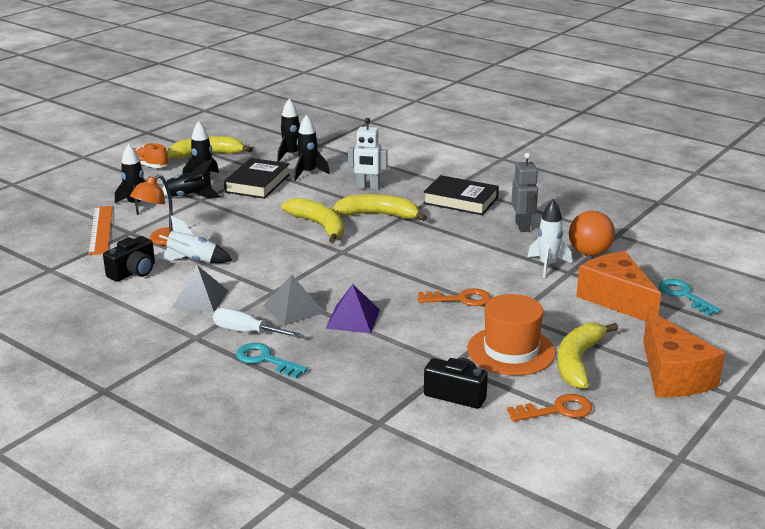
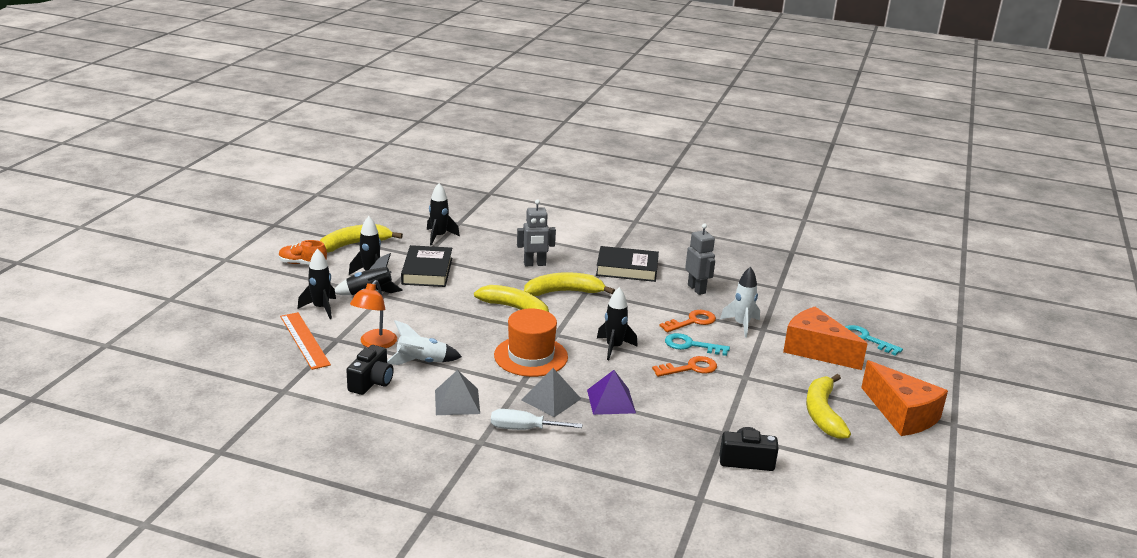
camera: 20 degrees left, 0 degrees up
turquoise key [236,343,308,378] -> turquoise key moved to [665,333,730,356]
black rocket [294,115,330,181] -> black rocket moved to [597,287,638,360]
white robot [347,118,387,190] -> grey robot [517,199,556,266]
orange hat [467,294,556,376] -> orange hat moved to [494,309,568,377]
orange key [507,394,592,422] -> orange key moved to [659,310,716,332]
orange ball [569,211,615,256] -> none

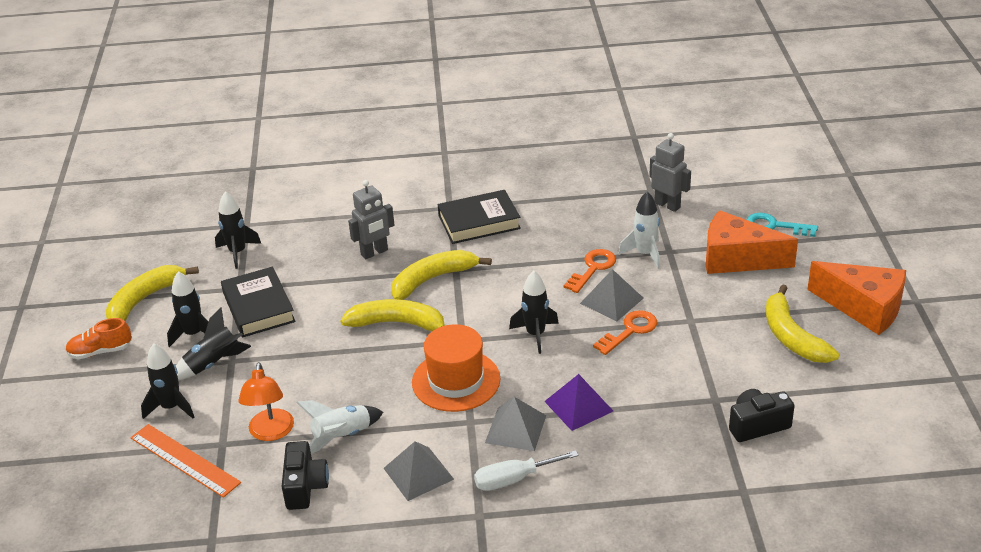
camera: 20 degrees left, 10 degrees up
turquoise key [665,333,730,356] -> grey pyramid [580,269,644,321]
grey robot [685,223,715,295] -> grey robot moved to [649,133,691,212]

